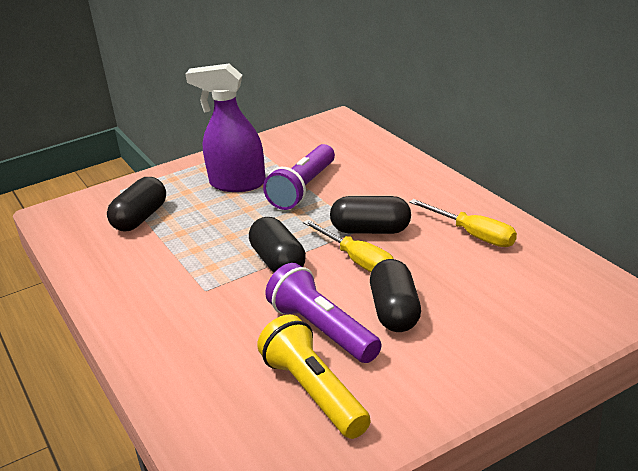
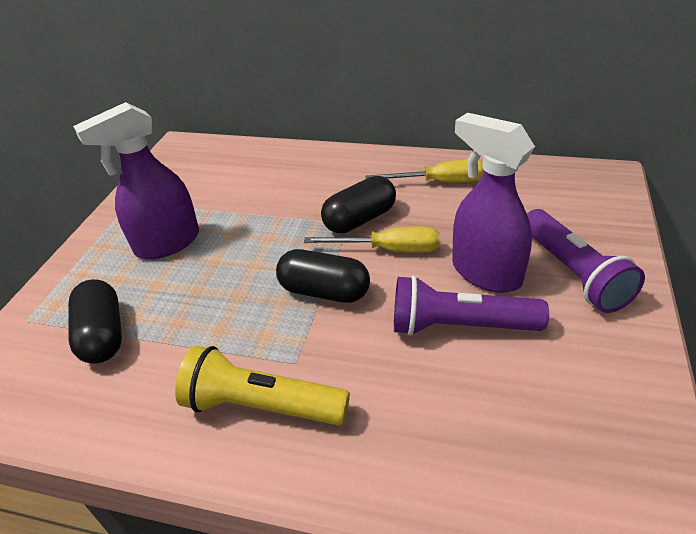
camera: 45 degrees left, 10 degrees up
yellow flashlight [257,315,371,439] -> yellow flashlight moved to [175,345,350,425]
purple flashlight [263,144,335,210] -> purple flashlight moved to [527,209,645,313]
black capsule [370,259,421,332] -> purple spray bottle [452,113,535,293]

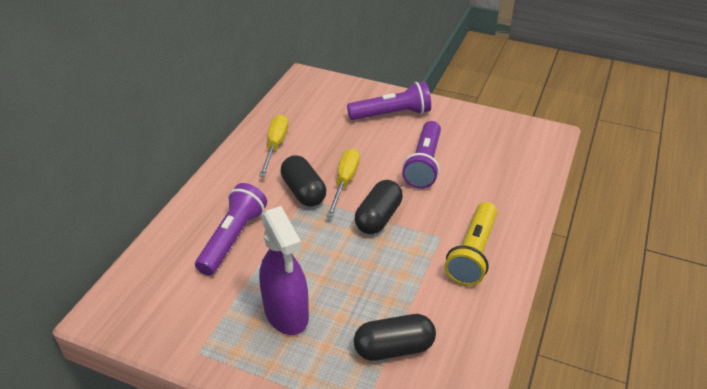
camera: 85 degrees left, 0 degrees up
purple spray bottle [452,113,535,293] -> none
none -> purple flashlight [195,183,267,276]

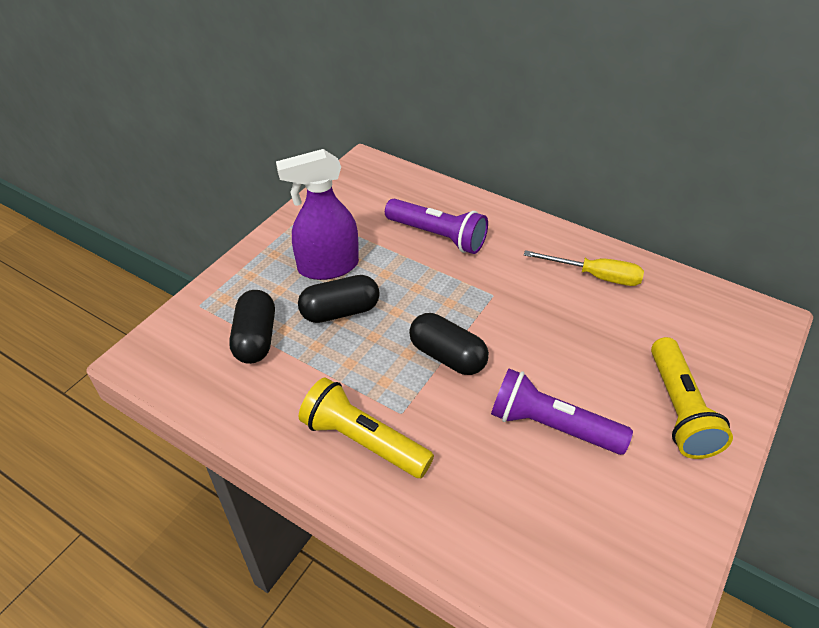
camera: 100 degrees right, 5 degrees up
black capsule [281,155,326,207] -> black capsule moved to [298,275,380,323]
yellow screwdriver [327,148,360,217] -> none
purple flashlight [347,81,431,120] -> yellow flashlight [651,337,733,459]

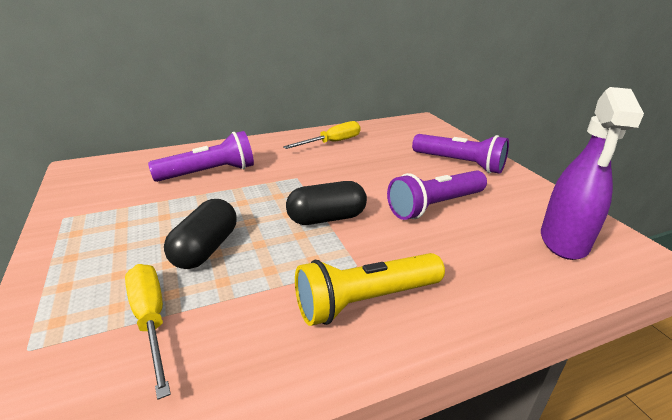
camera: 55 degrees left, 15 degrees down
black capsule [229,290,275,364] -> yellow screwdriver [125,264,171,400]
purple spray bottle [276,149,359,280] -> purple spray bottle moved to [541,87,644,260]
yellow flashlight [651,337,733,459] -> purple flashlight [412,134,509,174]

